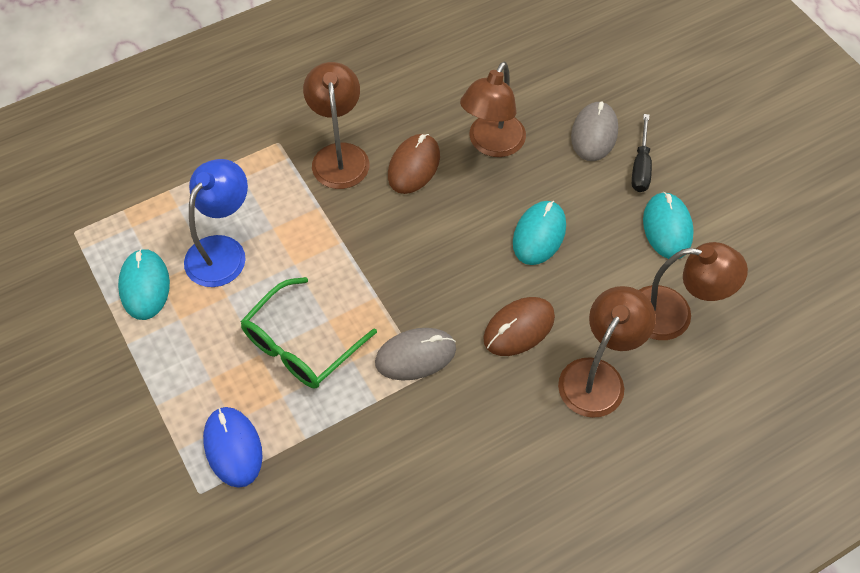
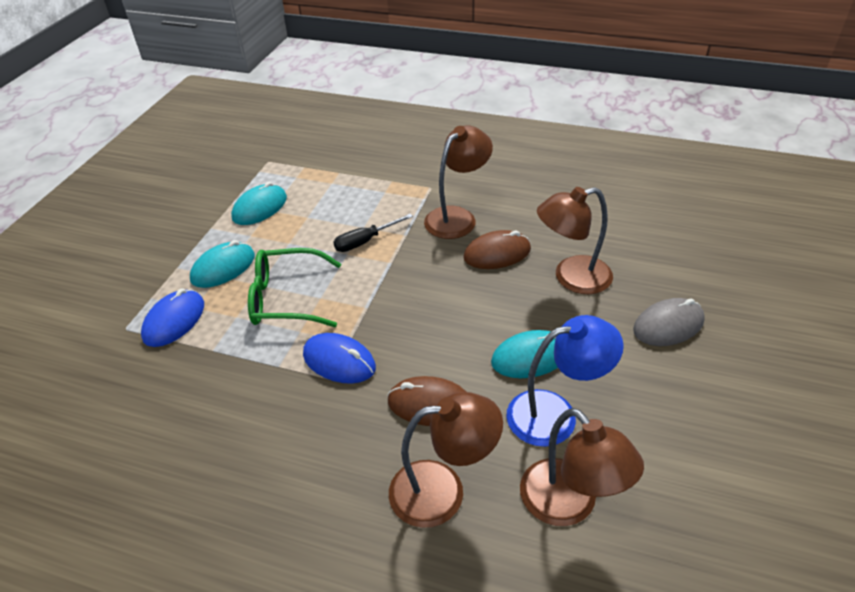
camera: 50 degrees right, 15 degrees down
blue lamp [184,159,248,287] -> blue lamp moved to [506,315,624,447]
grey mouse [375,328,456,381] -> blue mouse [303,333,376,384]
black screwdriver [632,114,652,192] -> black screwdriver moved to [333,214,413,252]
turquoise mouse [643,192,694,259] -> turquoise mouse moved to [190,240,255,288]

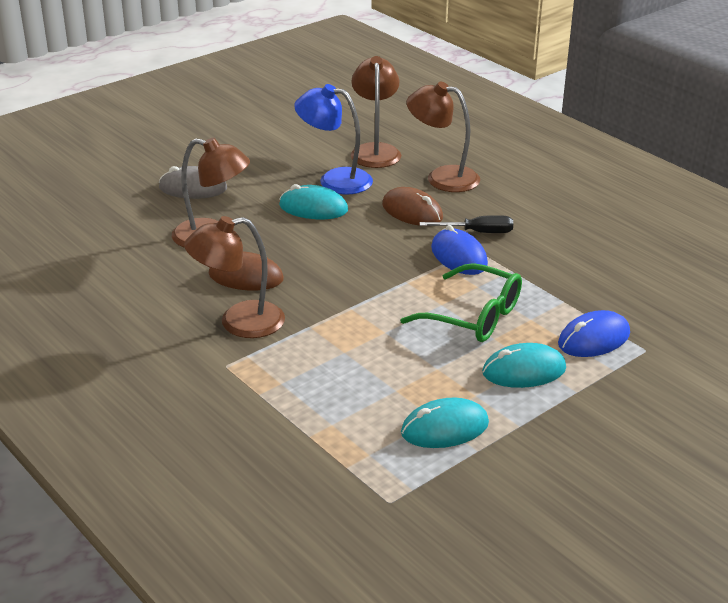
camera: 150 degrees left, 10 degrees down
black screwdriver [333,214,413,252] -> black screwdriver moved to [420,215,513,233]

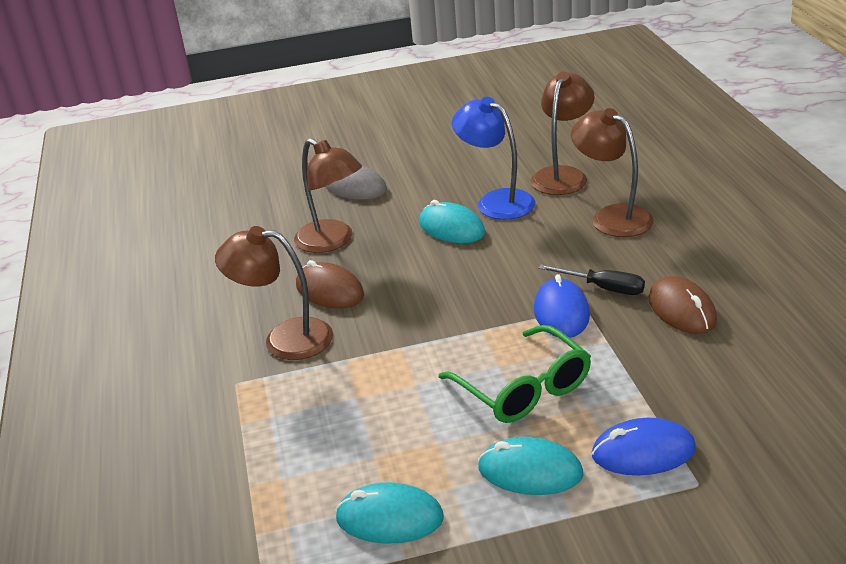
camera: 30 degrees right, 0 degrees up
brown mouse [382,187,443,226] -> brown mouse moved to [649,276,717,334]

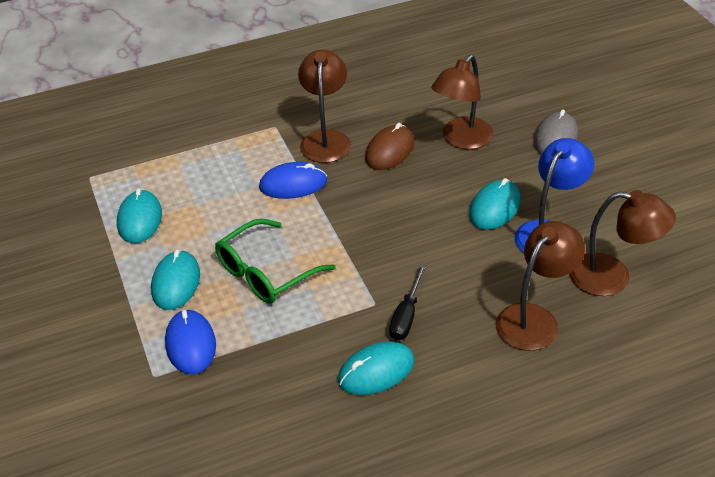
camera: 80 degrees right, 10 degrees up
blue mouse [534,274,590,338] -> blue mouse moved to [259,162,327,199]
brown mouse [649,276,717,334] -> turquoise mouse [338,341,414,395]

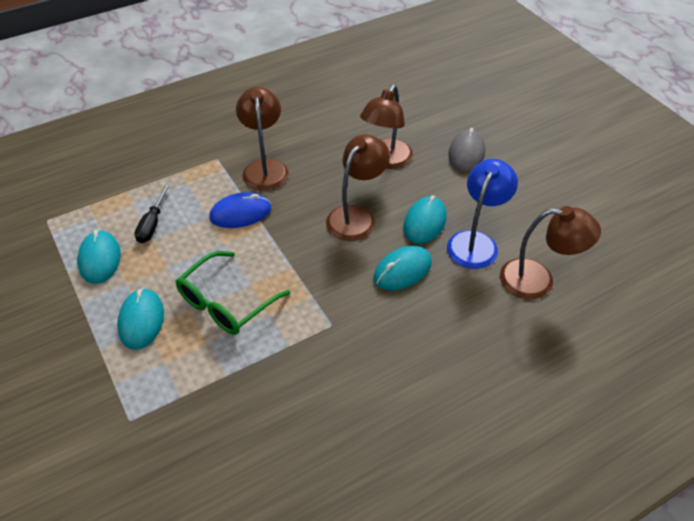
camera: 10 degrees left, 5 degrees up
blue mouse [165,309,216,374] -> none
turquoise mouse [338,341,414,395] -> turquoise mouse moved to [373,246,432,290]
brown mouse [365,123,414,170] -> none
black screwdriver [389,264,426,340] -> black screwdriver moved to [134,183,170,243]
brown lamp [496,221,585,351] -> brown lamp moved to [326,134,390,241]

